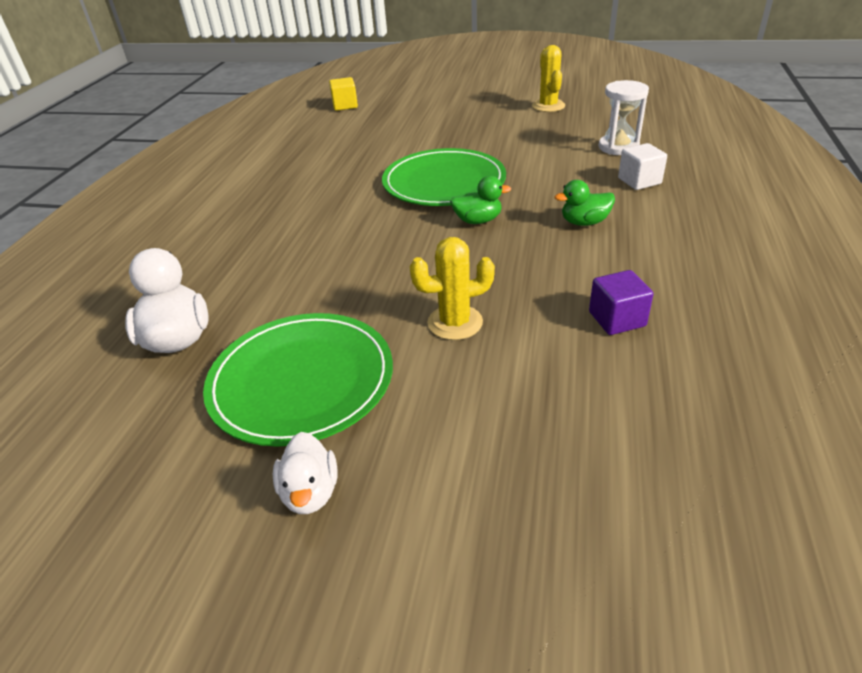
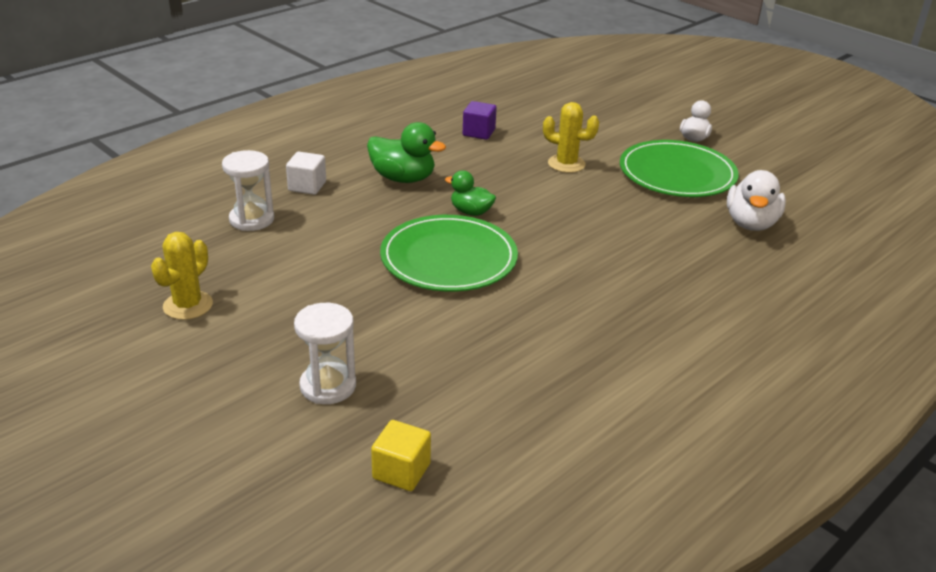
camera: 150 degrees left, 5 degrees down
green duck [555,180,615,226] -> green duck [367,122,446,183], size x1.58
none -> white hourglass [294,303,356,404]

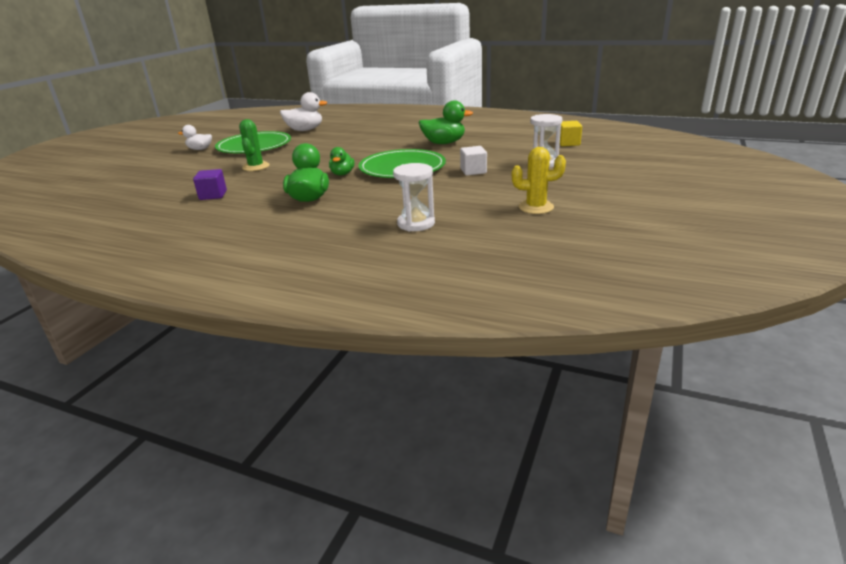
camera: 110 degrees left, 5 degrees down
white cube [286,152,326,195] -> white cube moved to [460,146,487,175]
yellow cactus [543,102,599,173] -> green cactus [239,119,270,171]
none -> green duck [419,100,473,144]

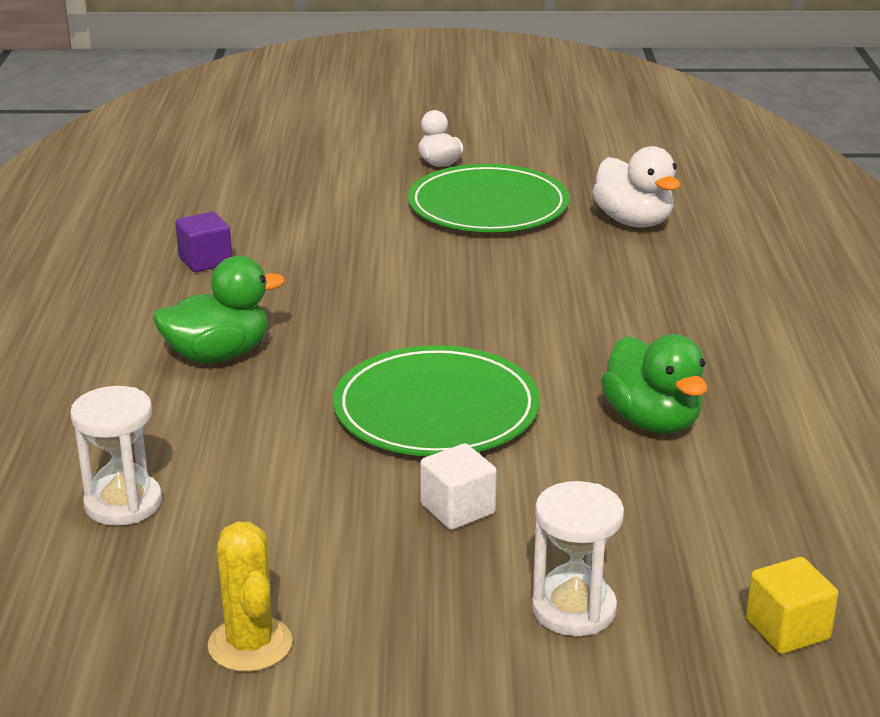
camera: 65 degrees right, 0 degrees up
green cactus [239,119,270,171] -> none
green duck [329,147,355,176] -> none

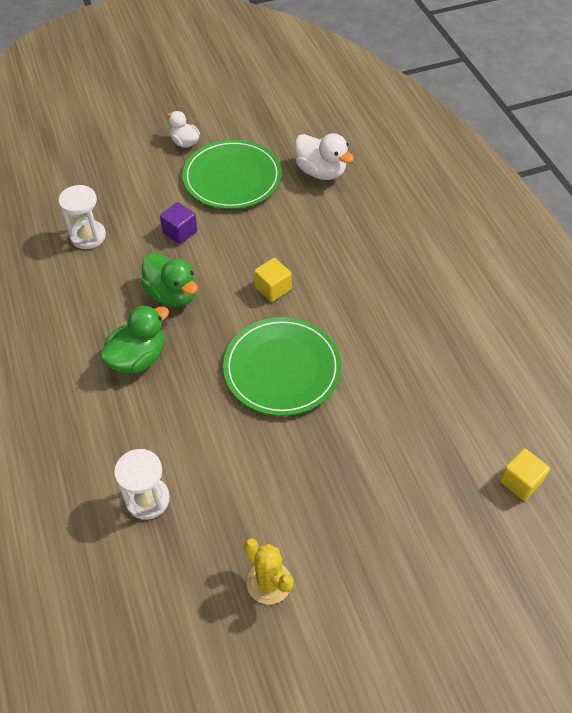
camera: 20 degrees left, 25 degrees up
purple cube [175,211,232,272] -> purple cube moved to [160,202,197,244]
white cube [420,443,497,530] -> none
white hourglass [531,481,624,636] -> white hourglass moved to [58,185,106,249]
green duck [601,334,708,434] -> green duck moved to [141,252,198,307]
none -> yellow cube [254,258,291,302]

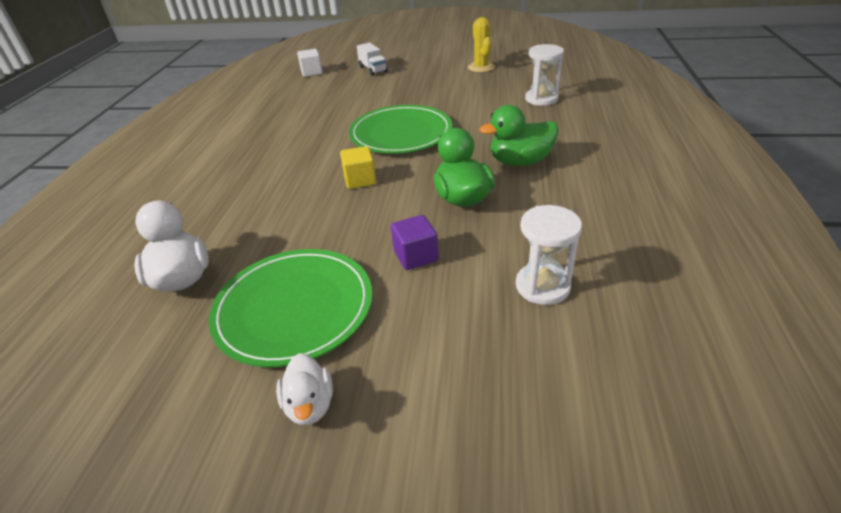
camera: 150 degrees left, 15 degrees down
yellow cube [500,448,550,501] -> white cube [297,49,323,77]
none -> white truck [357,43,388,76]

